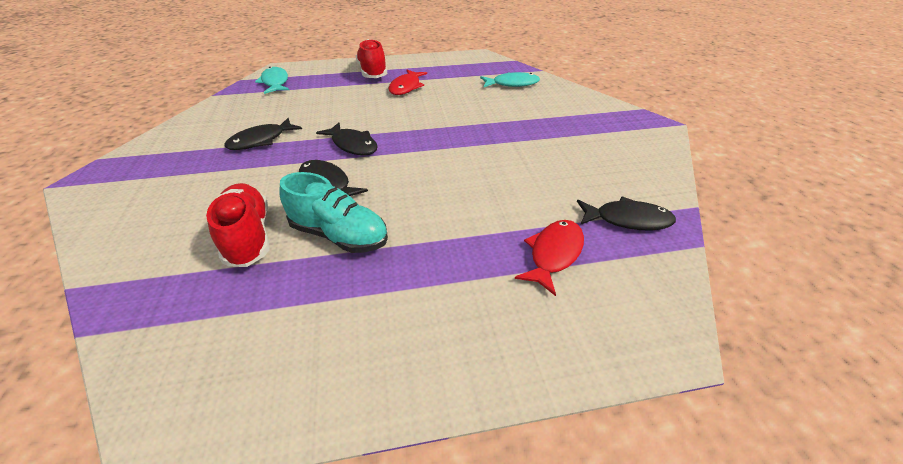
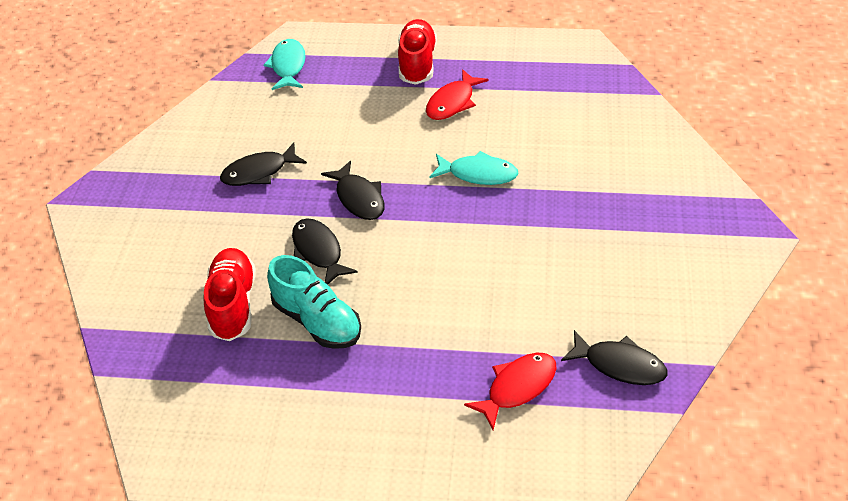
camera: 20 degrees right, 5 degrees up
turquoise fish [480,72,540,87] -> turquoise fish moved to [430,151,519,185]

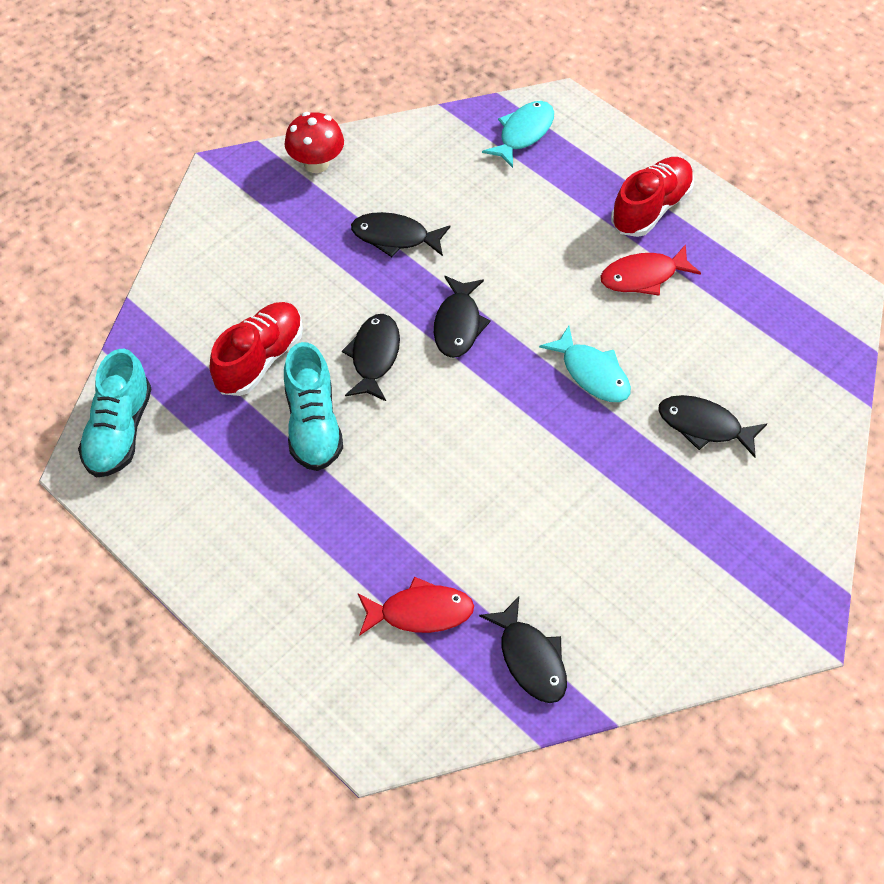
camera: 35 degrees right, 10 degrees up
none -> turquoise shoe [78,349,151,478]
none -> red mushroom [284,112,344,173]
none -> black fish [658,395,767,458]

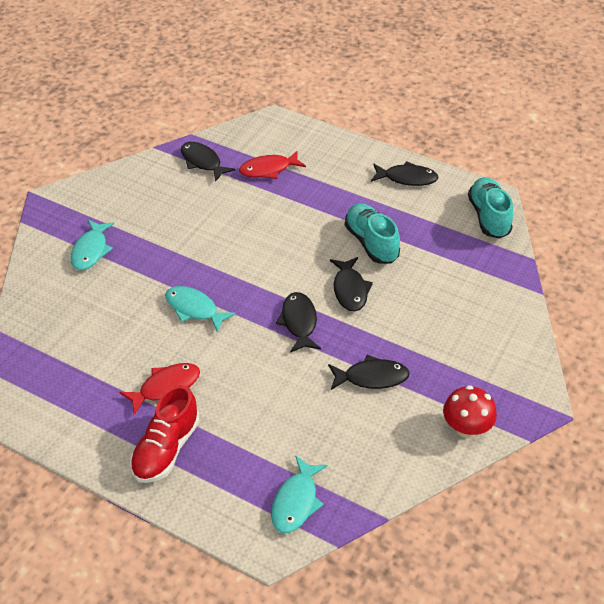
camera: 165 degrees right, 10 degrees down
red shoe [210,302,303,396] -> none
black fish [658,395,767,458] -> black fish moved to [371,162,439,186]
none -> turquoise fish [70,220,114,270]

